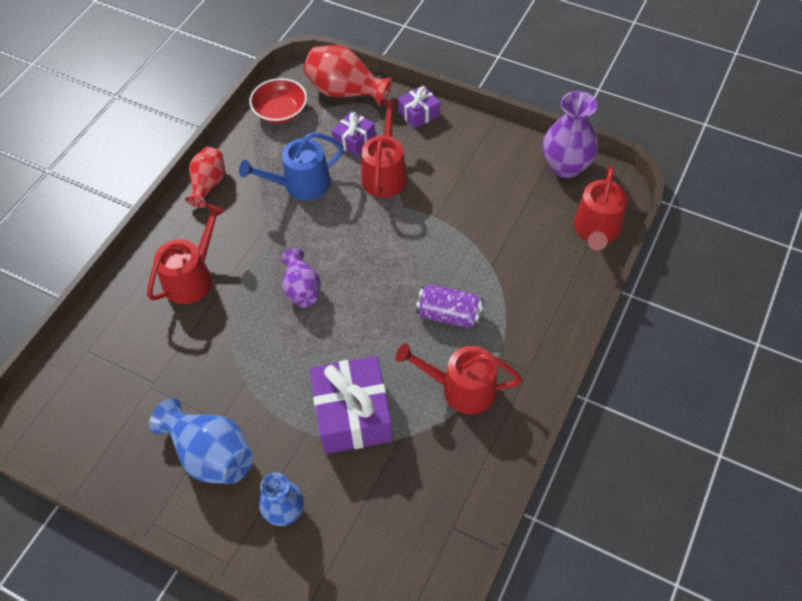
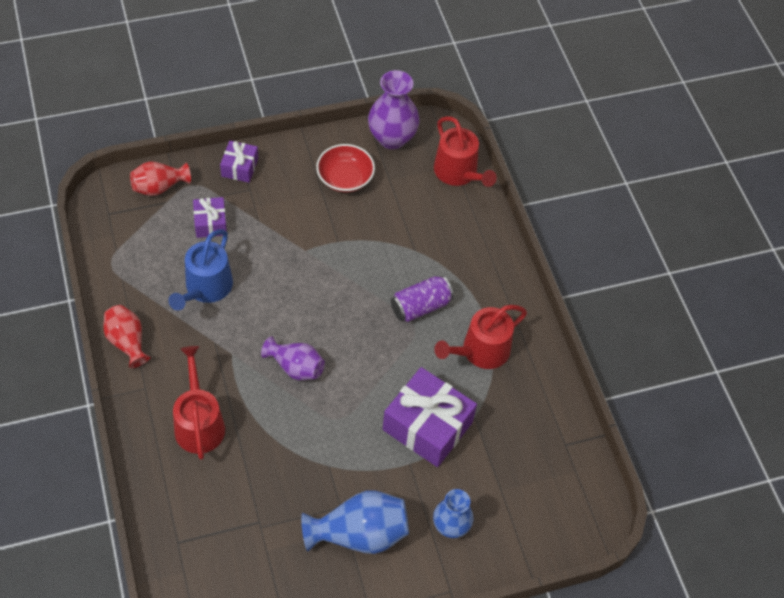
camera: 50 degrees left, 0 degrees up
red bowl [249,78,307,124] -> red bowl moved to [316,144,375,192]
red vase [303,45,392,107] -> red vase [130,161,191,196], size x0.65
red watering can [361,100,407,198] -> none

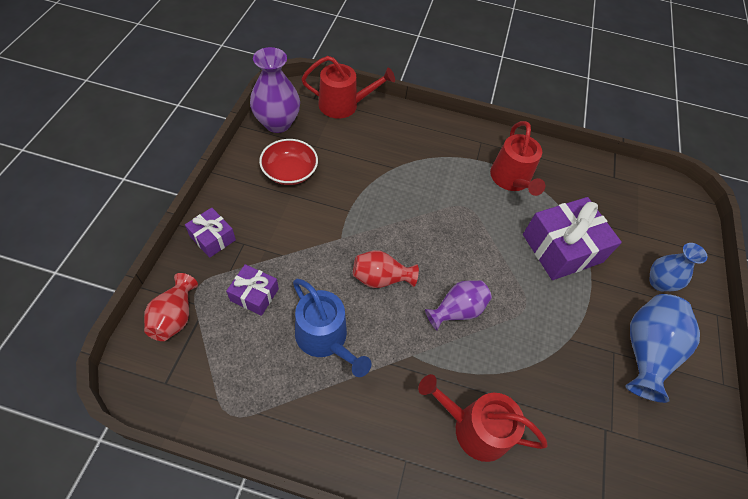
camera: 60 degrees left, 0 degrees up
red vase [104,305,151,368] -> red vase moved to [353,250,419,288]
purple can [391,276,454,322] -> none

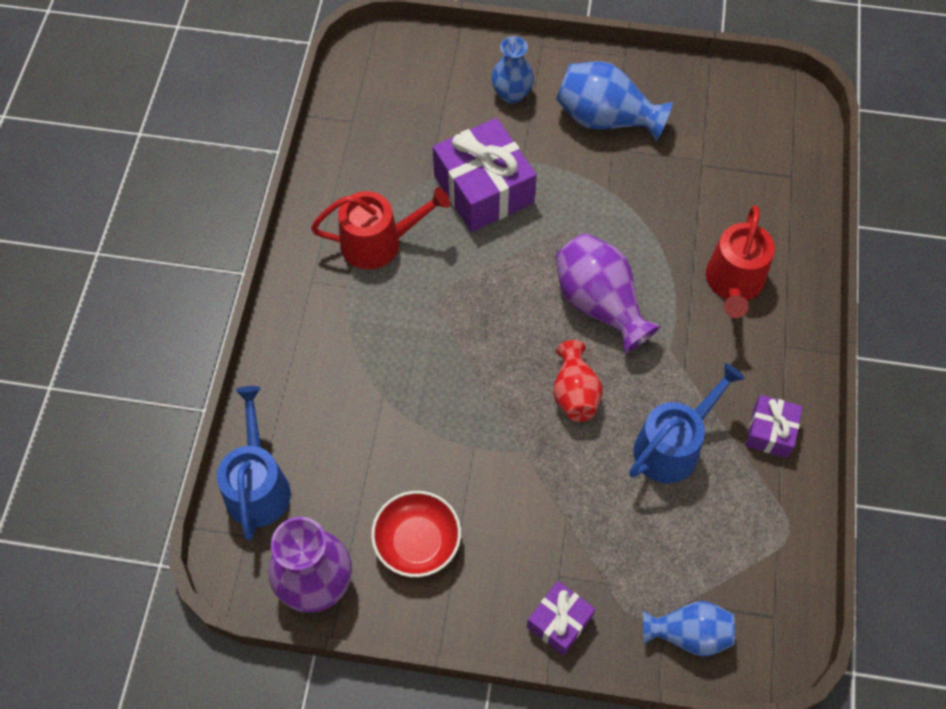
camera: 90 degrees left, 5 degrees up
red vase [144,273,198,341] -> blue vase [643,601,735,657]
purple gift [226,264,279,316] -> purple gift moved to [745,395,802,458]
red watering can [302,56,395,119] -> blue watering can [217,386,291,540]
purple vase [425,280,492,331] -> purple vase [555,233,661,354], size x1.53

